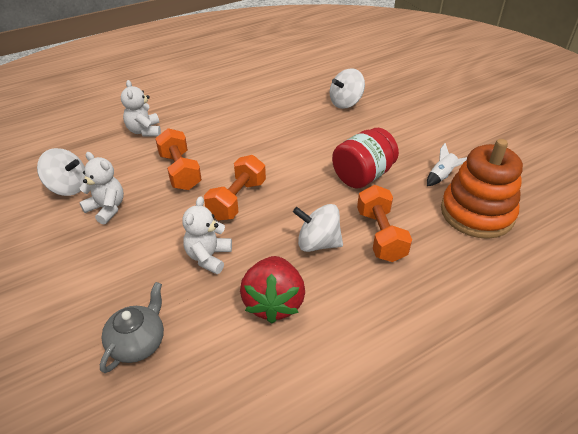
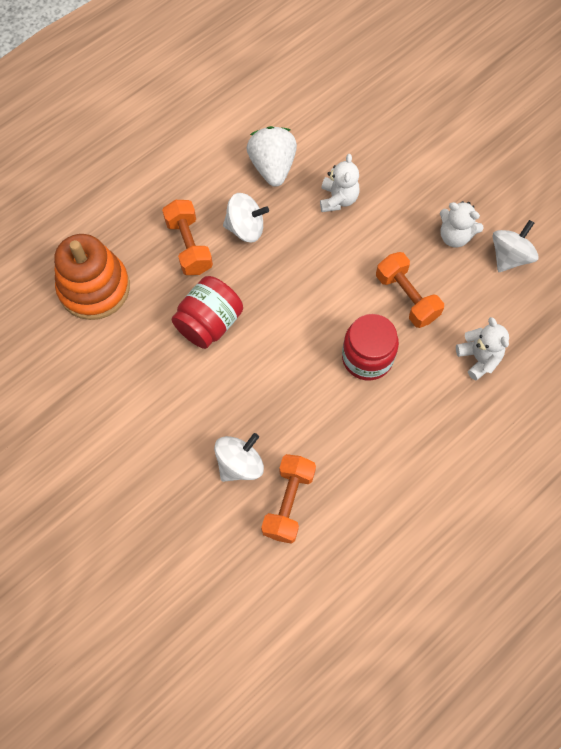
camera: 170 degrees right, 25 degrees up
white spinning top [37,148,85,196] -> white spinning top turned 120 degrees clockwise [493,220,539,272]
grey teapot [100,282,164,373] -> none
orange dumbbell [204,155,266,221] -> orange dumbbell moved to [261,454,316,544]
red strawberry [240,256,305,323] -> white strawberry [247,126,297,187]
white rocket [427,143,467,186] -> none
none -> red jar [342,314,399,381]

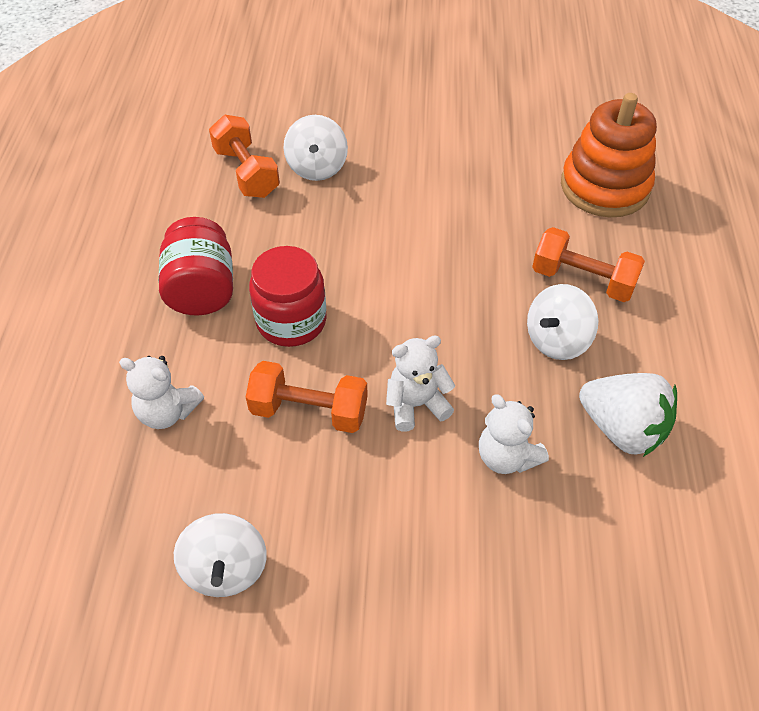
camera: 135 degrees right, 15 degrees down
red jar [172,276,243,349] -> red jar moved to [159,217,233,315]
white teddy bear [440,201,484,248] -> white teddy bear moved to [386,336,455,432]

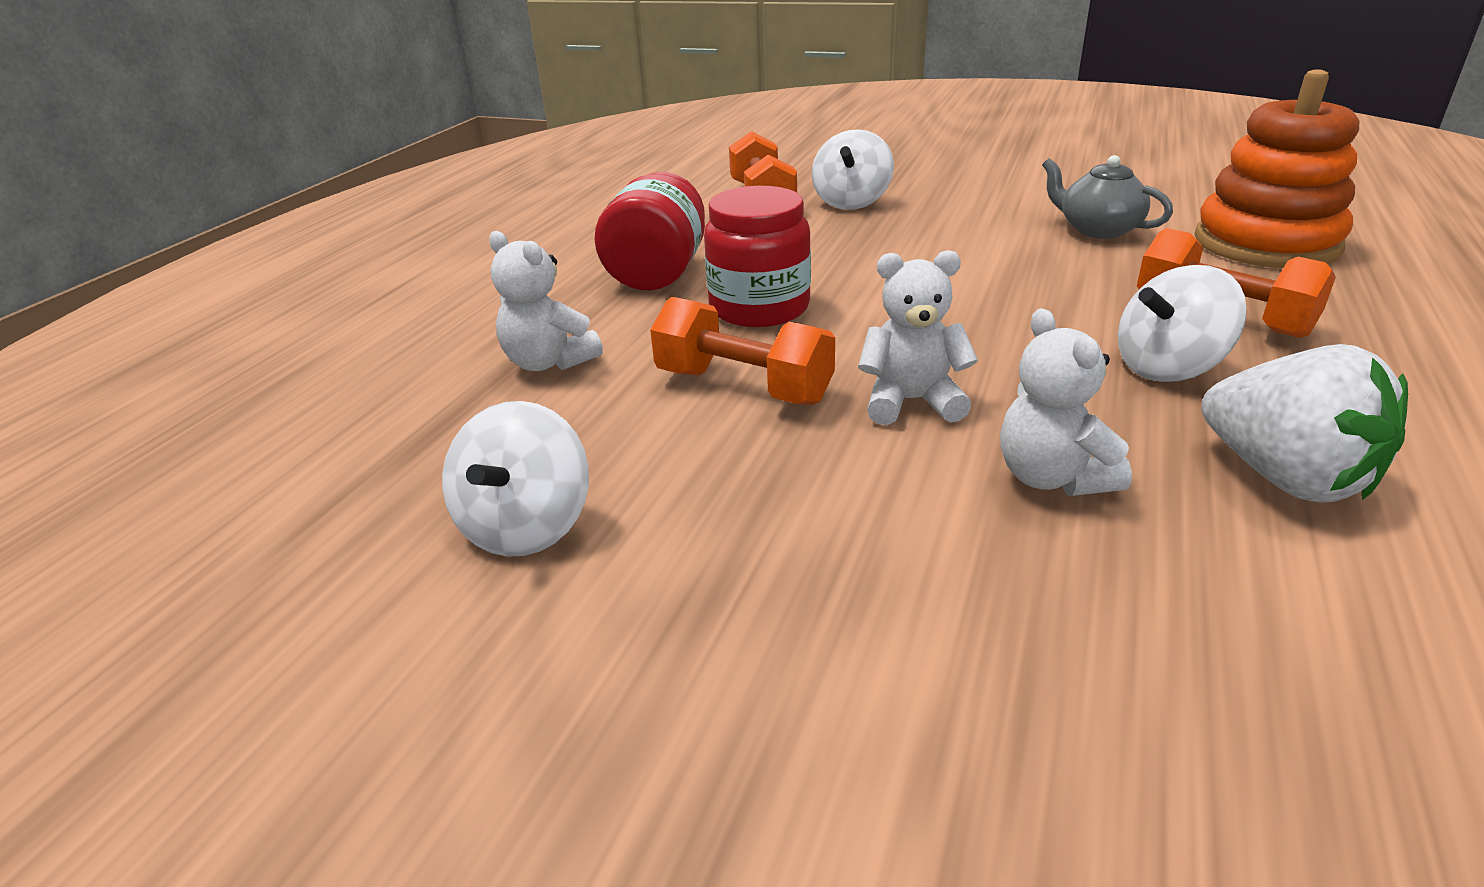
camera: 20 degrees right, 20 degrees down
none -> grey teapot [1042,155,1173,239]

